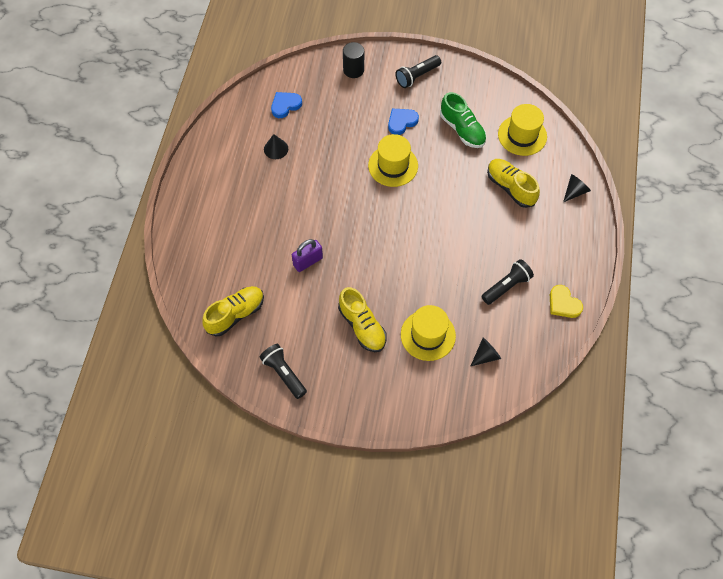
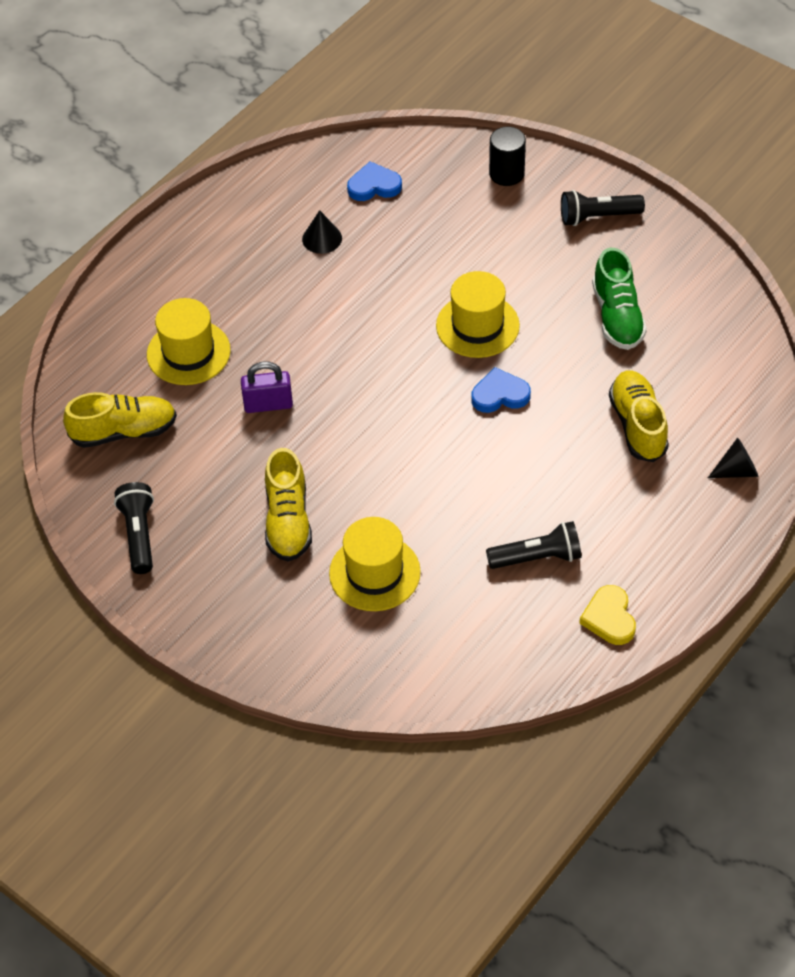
camera: 30 degrees right, 10 degrees down
blue heart [388,109,419,135] -> blue heart moved to [472,367,531,413]
black cone [470,338,501,367] -> none
yellow hat [498,104,547,156] -> yellow hat moved to [147,298,231,385]

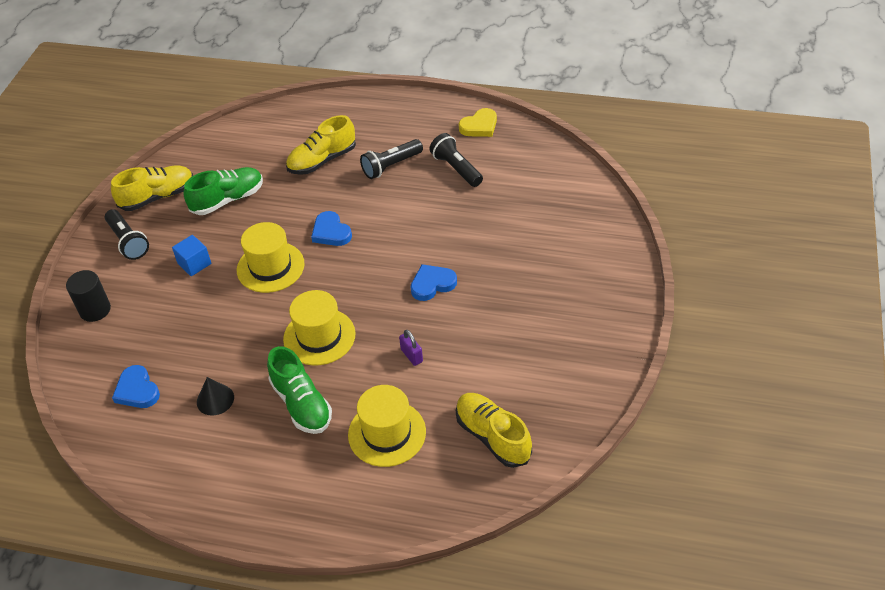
camera: 115 degrees left, 5 degrees down
black flashlight [114,482,154,574] -> black flashlight moved to [360,139,423,179]
purple padlock [241,361,293,413] -> purple padlock [399,330,423,366], size x0.66
yellow shoe [265,448,312,562] -> yellow shoe moved to [111,165,193,211]
yellow hat [329,517,421,611] -> yellow hat moved to [283,290,355,365]
black cone [708,437,759,478] -> none
none -> blue cube [172,235,211,276]
none -> green shoe [267,346,332,434]
none -> blue heart [411,264,457,301]

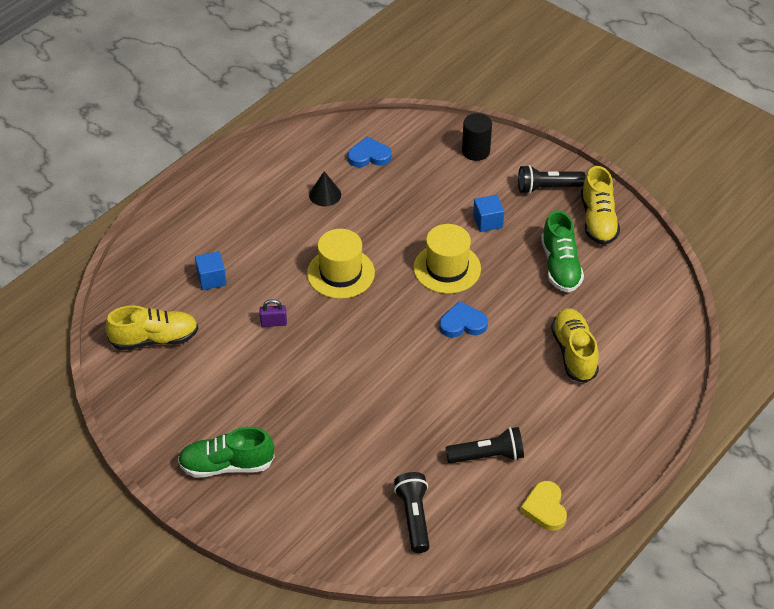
camera: 115 degrees right, 0 degrees up
green shoe [267,346,332,434] -> green shoe moved to [178,427,275,478]
yellow hat [348,385,426,467] -> blue cube [195,251,227,290]
black flashlight [360,139,423,179] -> black flashlight moved to [394,472,430,553]
blue heart [411,264,457,301] -> none

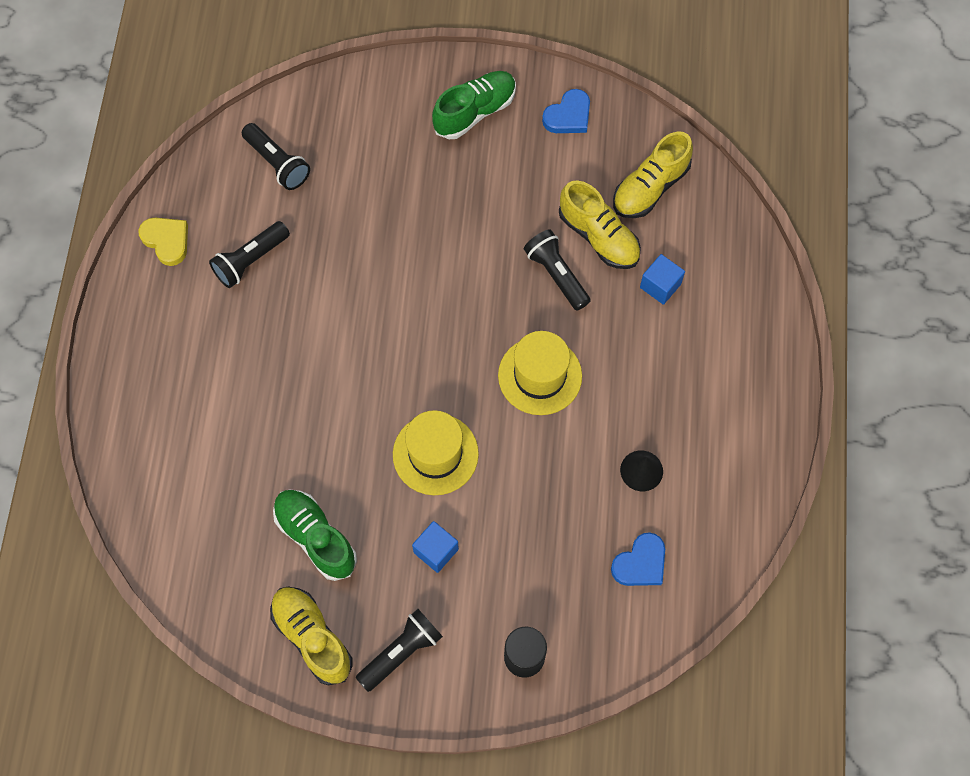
camera: 145 degrees right, 20 degrees up
purple padlock [259,299,287,327] -> black flashlight [524,229,591,311]
blue heart [439,301,488,338] -> blue heart moved to [542,89,590,133]
yellow shoe [551,308,599,383] -> yellow shoe moved to [559,180,641,269]

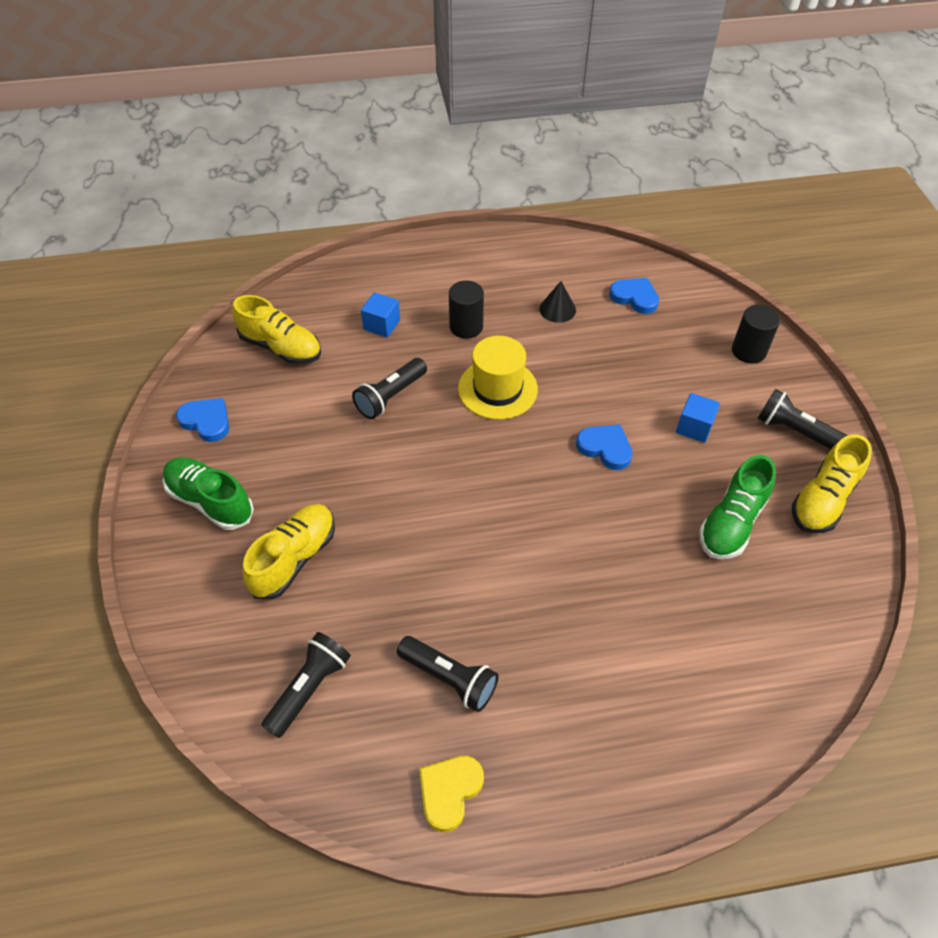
camera: 105 degrees left, 15 degrees down
yellow hat [393,410,479,495] -> blue heart [576,424,633,470]
yellow shoe [559,180,641,269] -> yellow shoe moved to [242,504,335,600]
none -> black cylinder [449,281,484,339]

